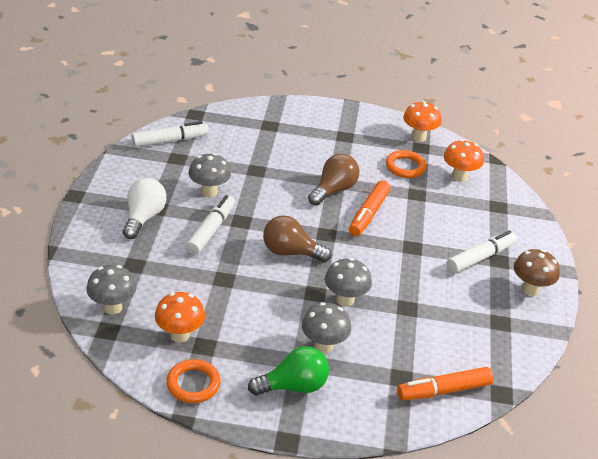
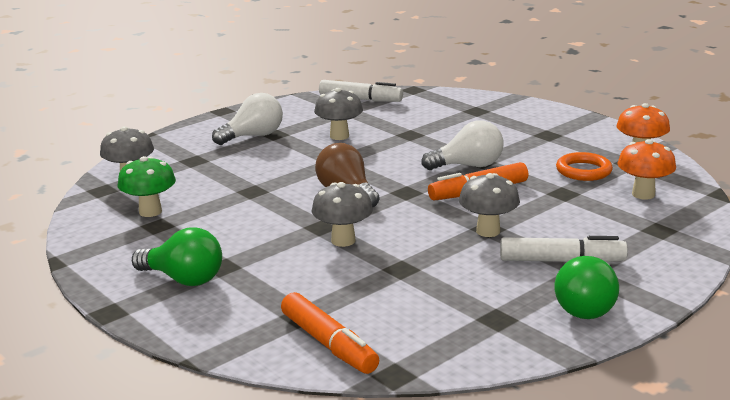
camera: 45 degrees right, 15 degrees down
orange mushroom [155,292,205,343] -> green mushroom [118,156,176,217]
orange ring [166,359,221,403] -> none
white marker [185,195,235,255] -> none
grey mushroom [302,302,351,353] -> grey mushroom moved to [459,173,520,237]
brown light bulb [308,154,359,206] -> white light bulb [421,120,504,170]
orange marker [397,367,494,401] -> orange marker turned 150 degrees counterclockwise [281,292,379,374]
brown mushroom [514,249,560,296] -> green light bulb [554,256,619,319]

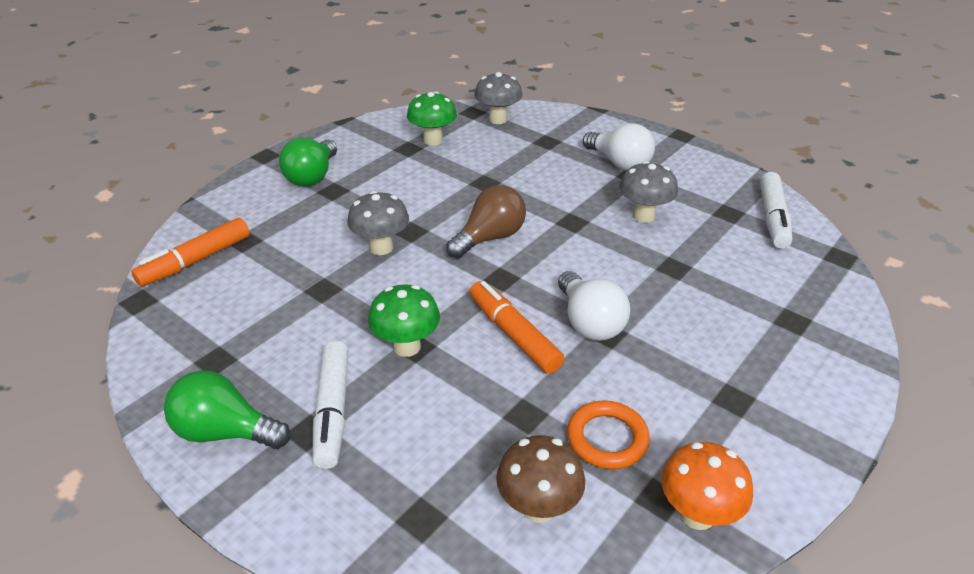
camera: 80 degrees right, 15 degrees up
grey mushroom [459,173,520,237] -> green mushroom [368,284,440,357]
orange mushroom [617,139,676,200] -> brown mushroom [496,435,585,523]

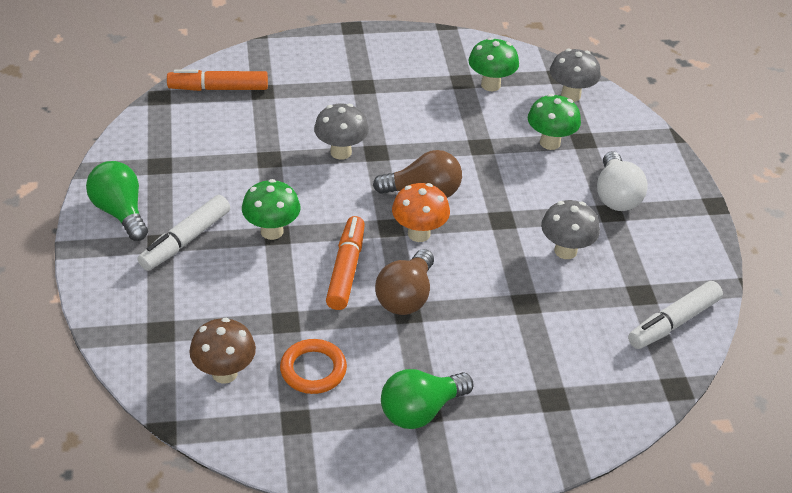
camera: 40 degrees right, 5 degrees up
green light bulb [279,138,337,186] -> green light bulb moved to [381,369,473,429]
white light bulb [558,271,630,341] -> brown light bulb [375,249,434,315]
orange mushroom [661,442,753,530] -> orange mushroom moved to [392,183,450,242]
none -> green mushroom [528,94,581,150]

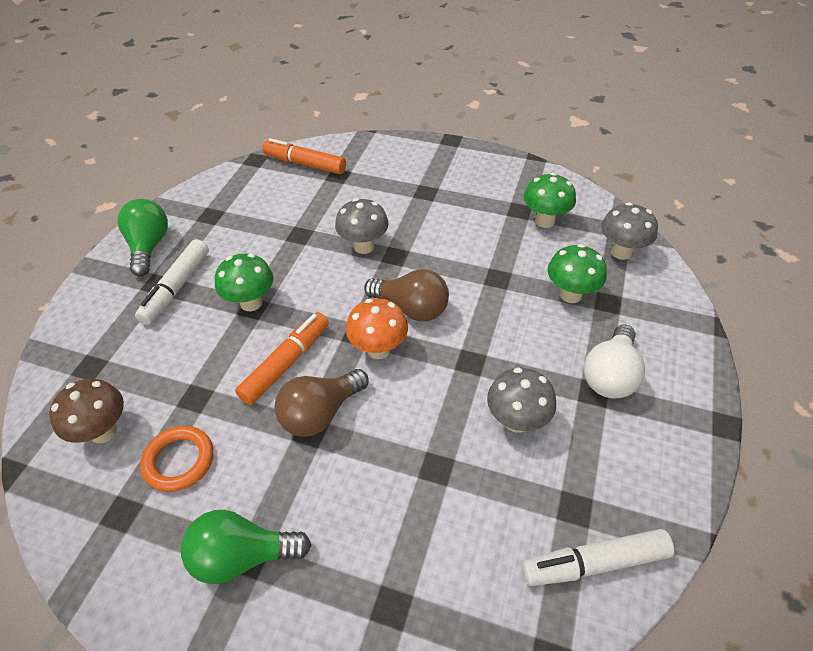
camera: 30 degrees right, 5 degrees up
white marker [138,195,230,271] -> white marker turned 45 degrees counterclockwise [135,239,209,325]

